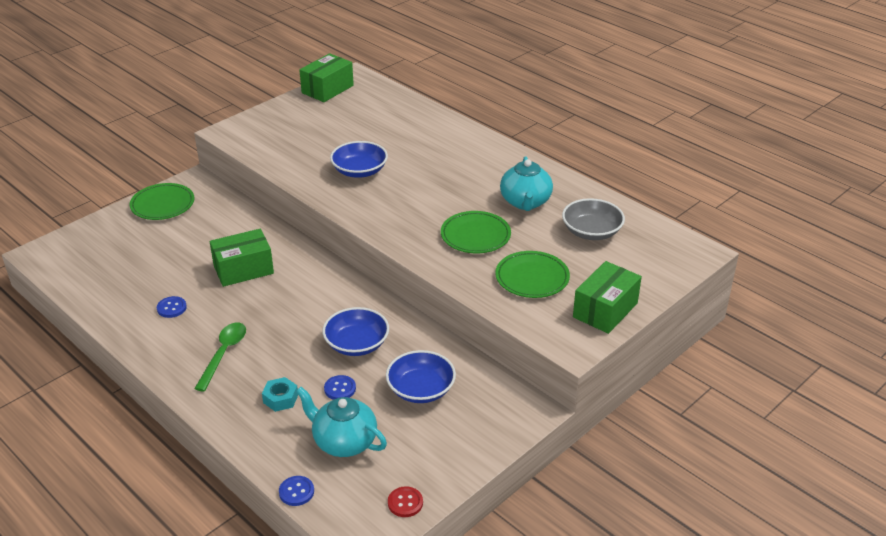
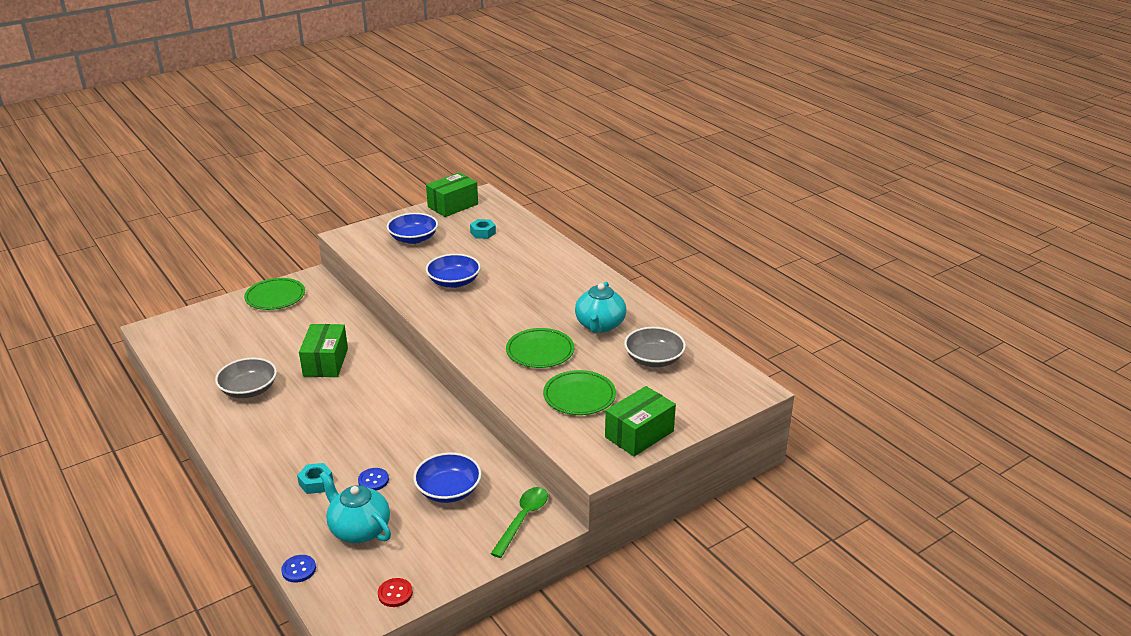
camera: 10 degrees right, 5 degrees down
blue button [157,296,187,318] -> grey bowl [215,358,277,398]
green spoon [194,323,246,392] -> green spoon moved to [491,487,548,558]
green box [210,229,274,287] -> green box turned 75 degrees counterclockwise [299,324,348,377]
blue bowl [323,307,389,356] -> blue bowl moved to [387,213,438,244]
none -> turquoise nut [470,219,496,239]

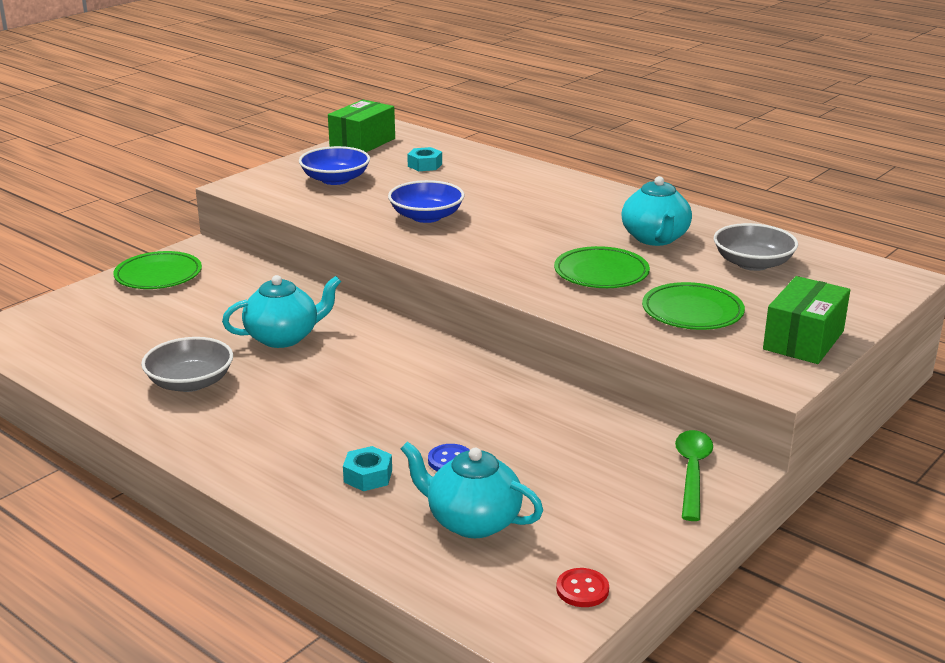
camera: 15 degrees left, 5 degrees down
blue button [281,555,316,583] -> none
green box [299,324,348,377] -> turquoise teapot [222,275,341,348]
blue bowl [413,452,482,503] -> none

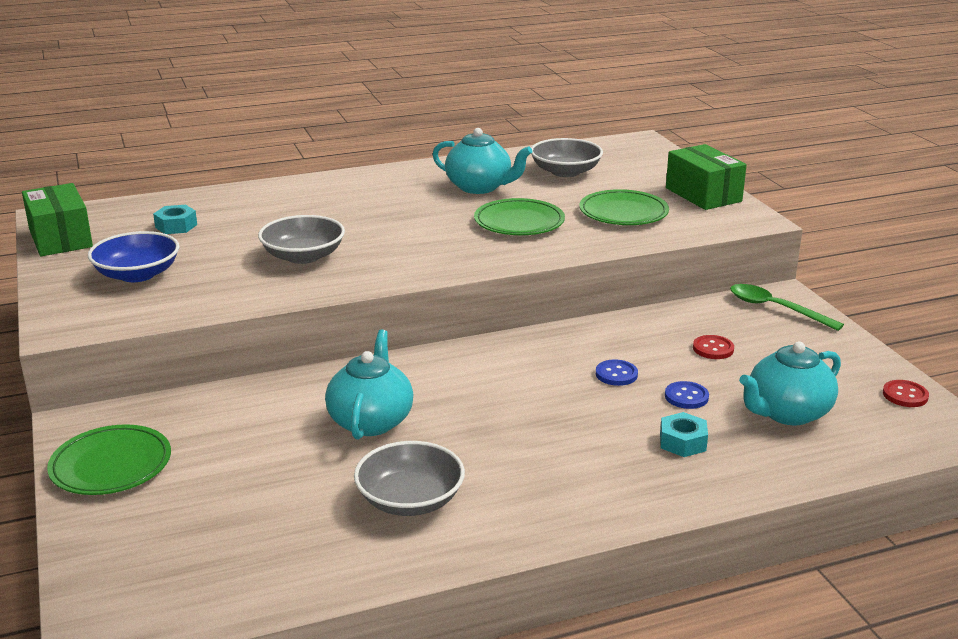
camera: 60 degrees left, 0 degrees up
blue bowl [388,180,465,223] -> grey bowl [258,215,345,264]
none -> blue button [596,359,638,386]
none -> red button [693,335,734,359]

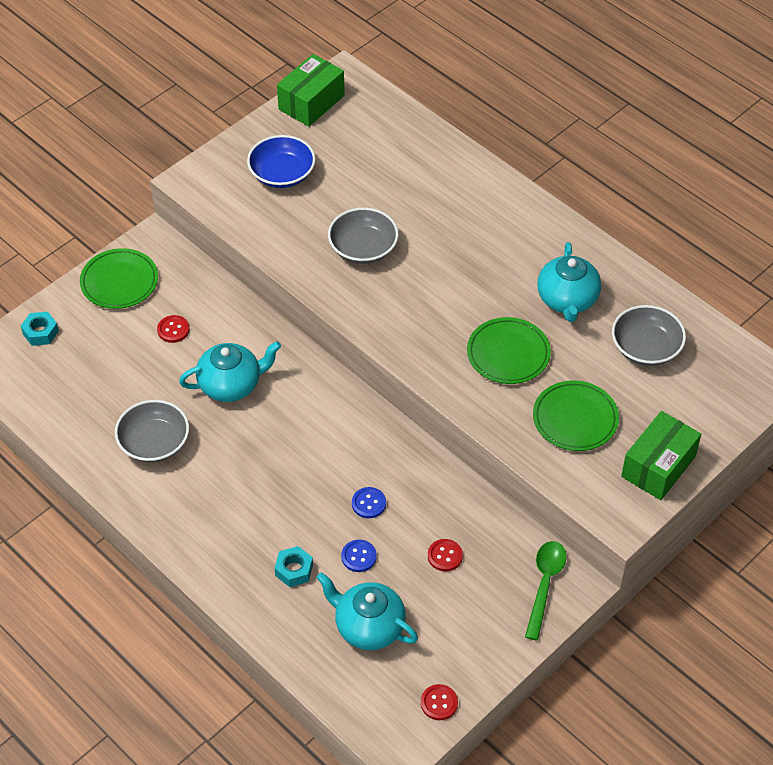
camera: 65 degrees right, 25 degrees up
turquoise nut [153,205,197,234] -> turquoise nut moved to [21,312,59,346]
none -> red button [157,315,190,343]

